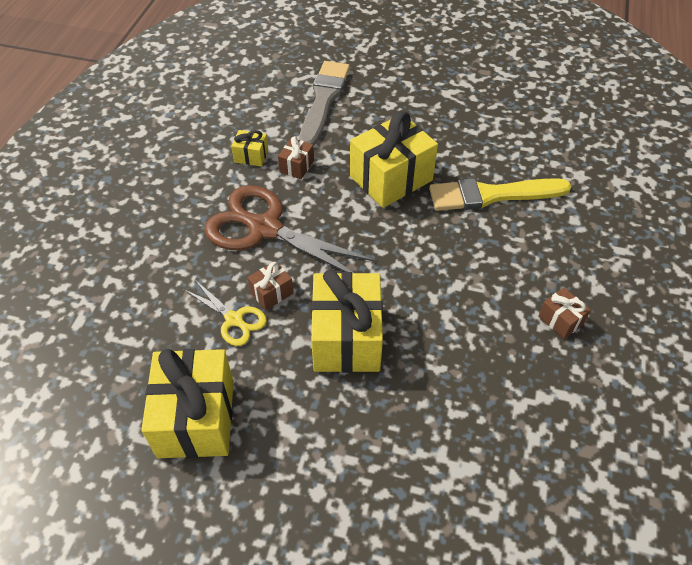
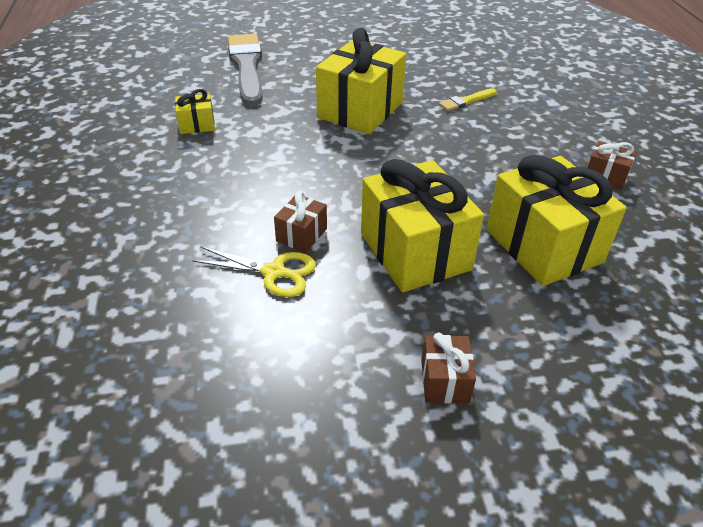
camera: 25 degrees left, 10 degrees down
yellow gift [141,349,234,458] -> yellow gift moved to [486,155,627,286]
brown scissors [204,185,378,273] -> none
brown gift [278,136,314,179] -> brown gift moved to [421,333,476,403]
yellow brush [429,178,572,211] -> yellow brush [439,88,497,111], size x0.45

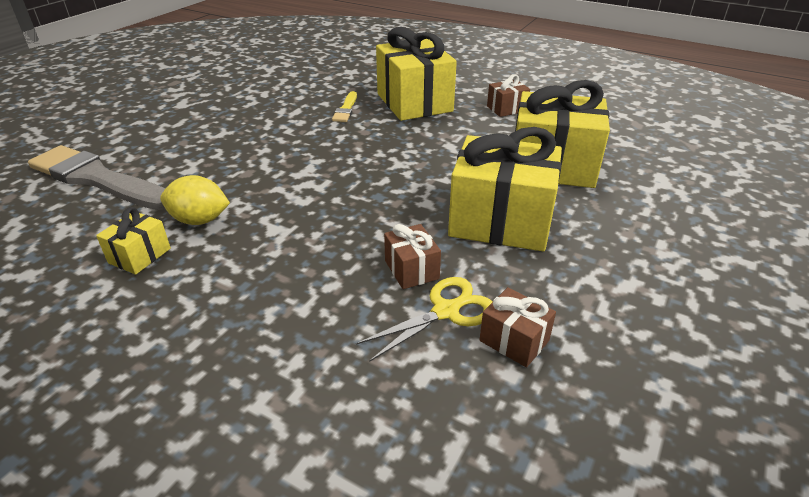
camera: 50 degrees left, 5 degrees down
yellow gift [316,28,406,134] -> yellow gift moved to [376,27,457,121]
brown gift [421,333,476,403] -> brown gift moved to [480,287,556,367]
none -> yellow lemon [160,175,230,225]

